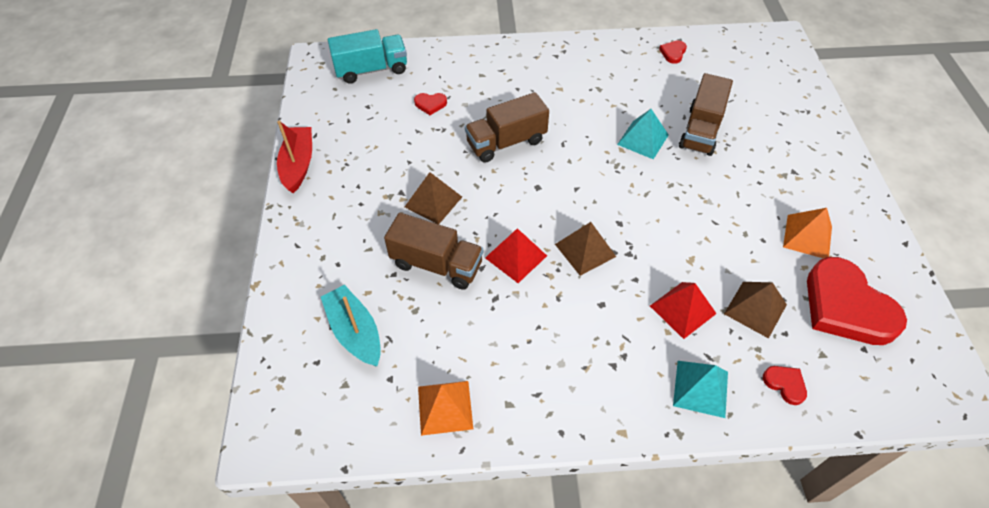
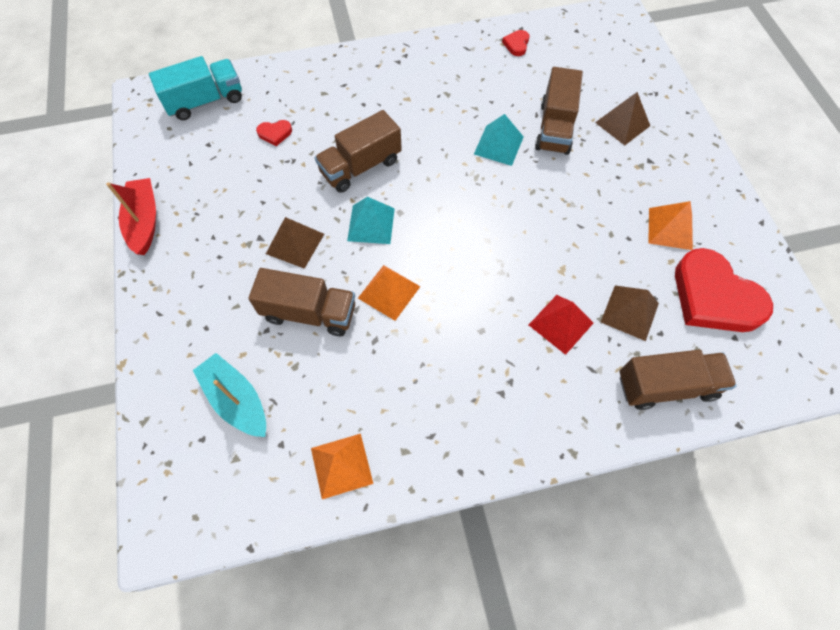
camera: 10 degrees left, 10 degrees up
red pyramid [485,228,547,283] -> orange pyramid [358,265,421,321]
brown pyramid [555,222,616,276] -> brown pyramid moved to [595,92,650,145]
turquoise pyramid [673,361,728,418] -> turquoise pyramid moved to [347,197,395,244]
red heart [763,366,807,405] -> brown truck [620,350,736,410]

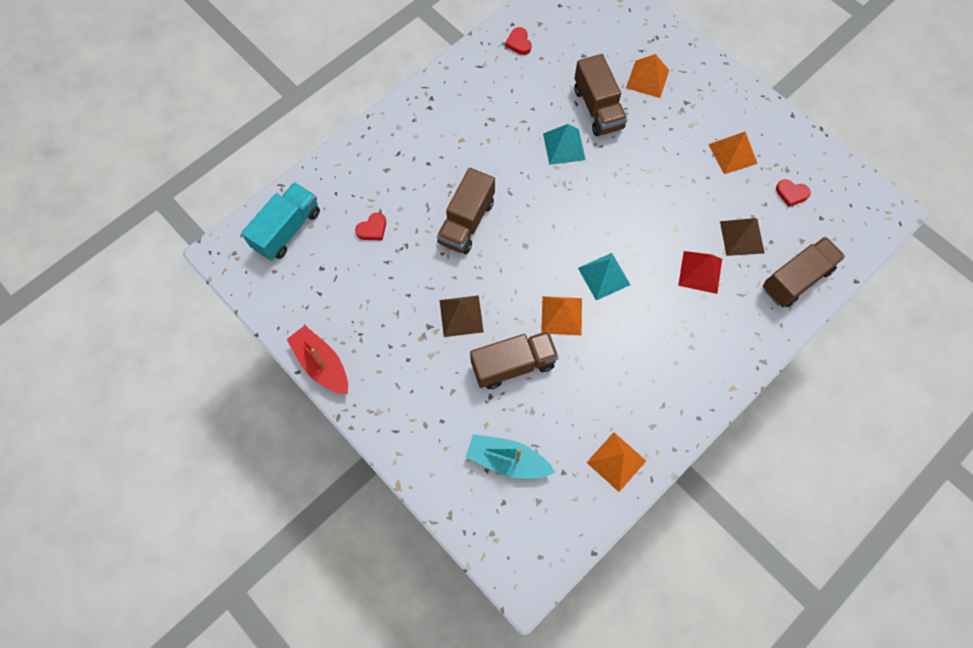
camera: 30 degrees left, 5 degrees up
turquoise pyramid [347,197,395,244] -> turquoise pyramid moved to [578,253,630,300]
brown pyramid [595,92,650,145] -> orange pyramid [626,54,669,98]
red heart [675,248,773,332] -> red heart [776,179,811,207], size x0.41

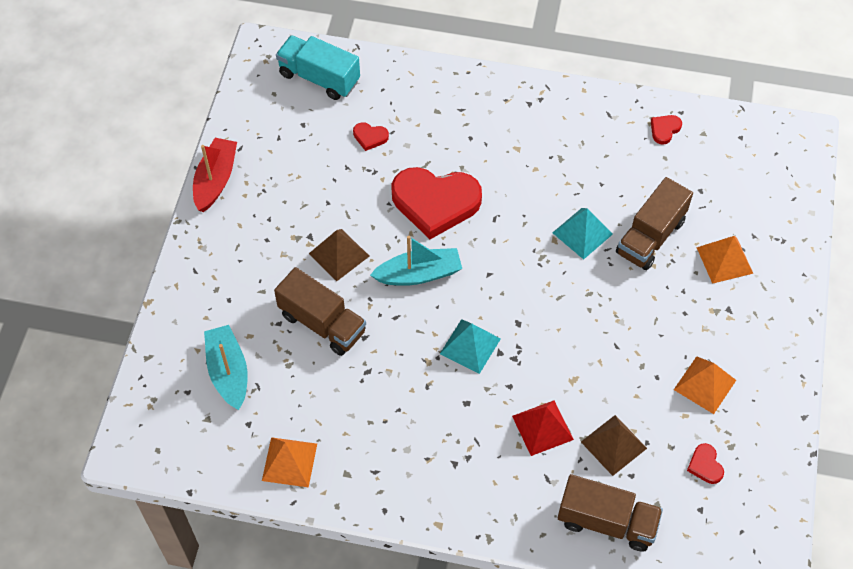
camera: 55 degrees right, 10 degrees down
turquoise truck [241,182,320,261] -> turquoise truck turned 150 degrees counterclockwise [276,35,360,100]
brown truck [437,168,495,254] -> red heart [391,167,482,239]
orange pyramid [541,296,582,336] -> none
none -> turquoise boat [370,236,462,286]

